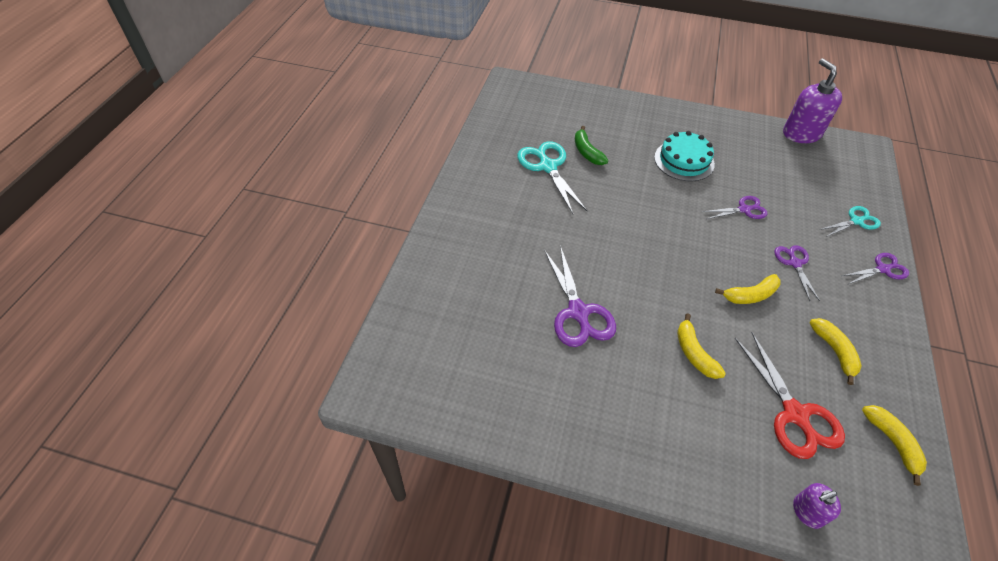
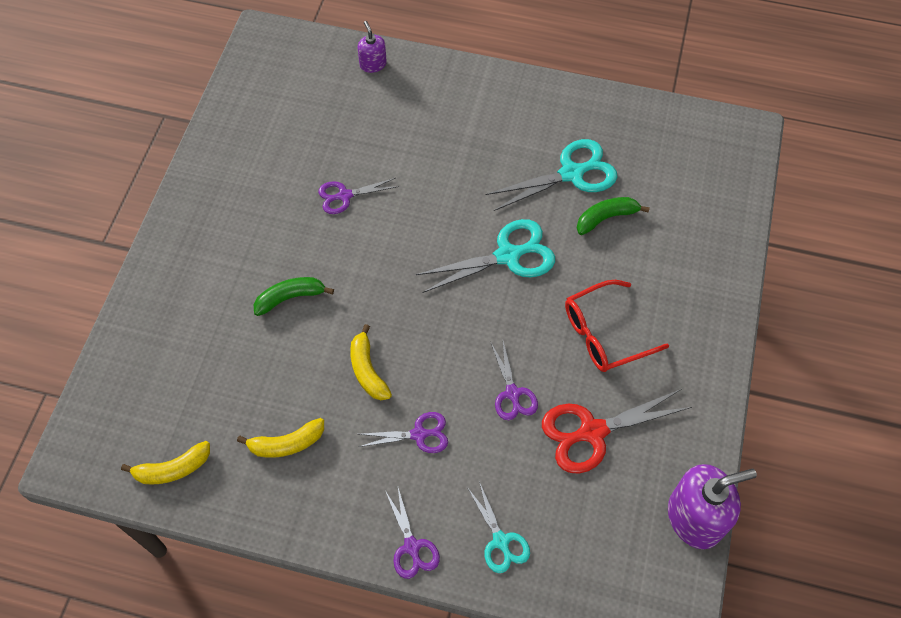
camera: 90 degrees right, 10 degrees up
purple scissors [544,245,616,347] -> purple scissors [318,178,399,214], size x0.59
turquoise cake [654,131,715,181] -> red glasses [565,280,669,372]
yellow banana [677,313,726,379] -> green banana [254,277,334,316]
red scissors [735,332,845,459] -> red scissors moved to [542,389,692,473]
purple soap dispenser [793,483,841,529] -> purple soap dispenser moved to [358,21,387,73]
none -> turquoise scissors [415,219,555,293]

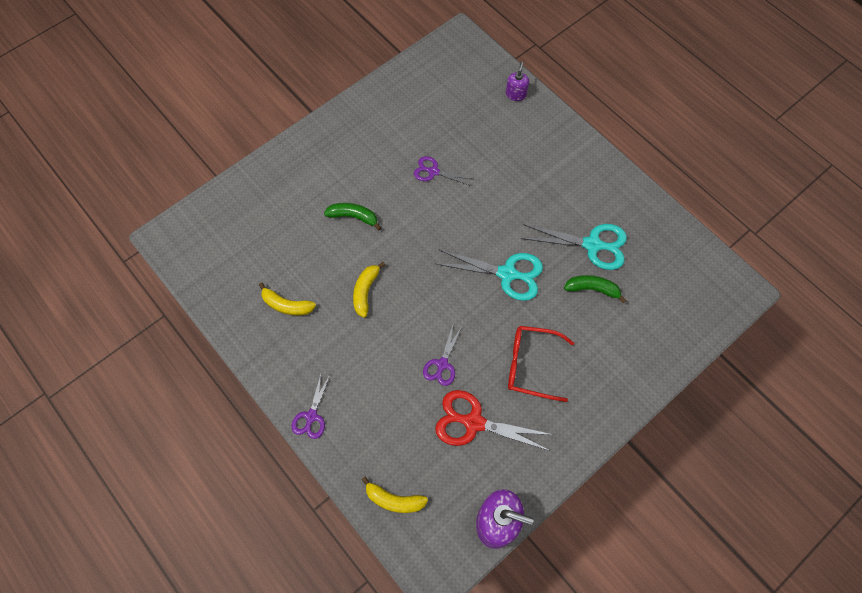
camera: 35 degrees right, 5 degrees up
yellow banana [121,441,210,485] -> yellow banana moved to [361,476,428,513]
purple scissors [359,412,448,453] -> none
turquoise scissors [467,482,530,573] -> none

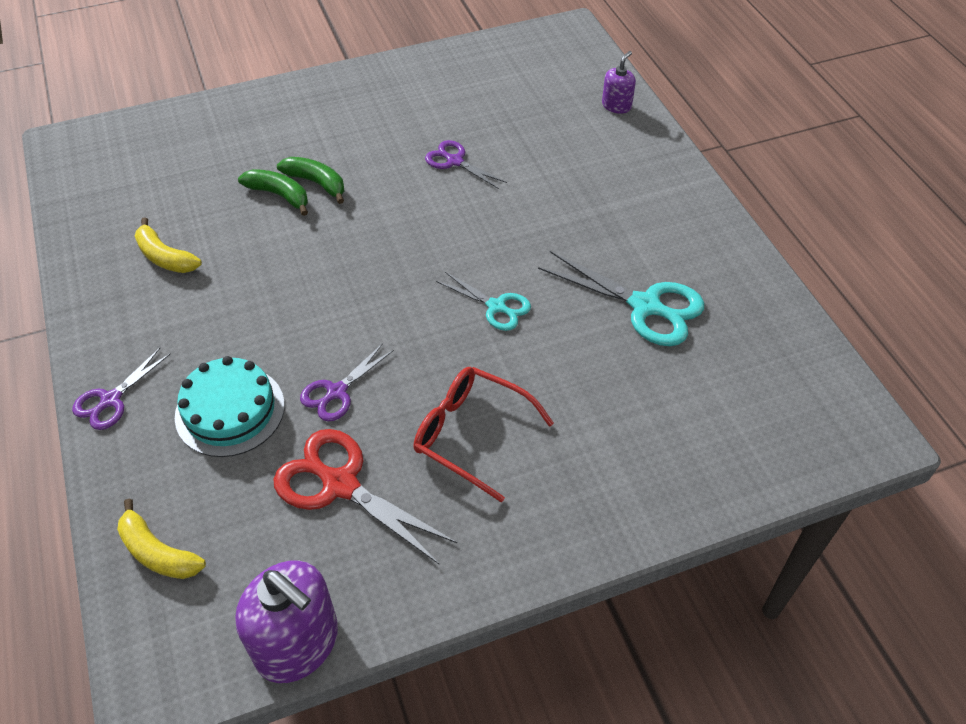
camera: 20 degrees right, 15 degrees down
yellow banana [353,262,385,318] -> none
turquoise scissors [437,250,543,301] -> turquoise scissors [436,272,531,331], size x0.59
green banana [564,275,627,303] -> green banana moved to [238,169,308,216]
none -> turquoise cake [175,356,285,457]

